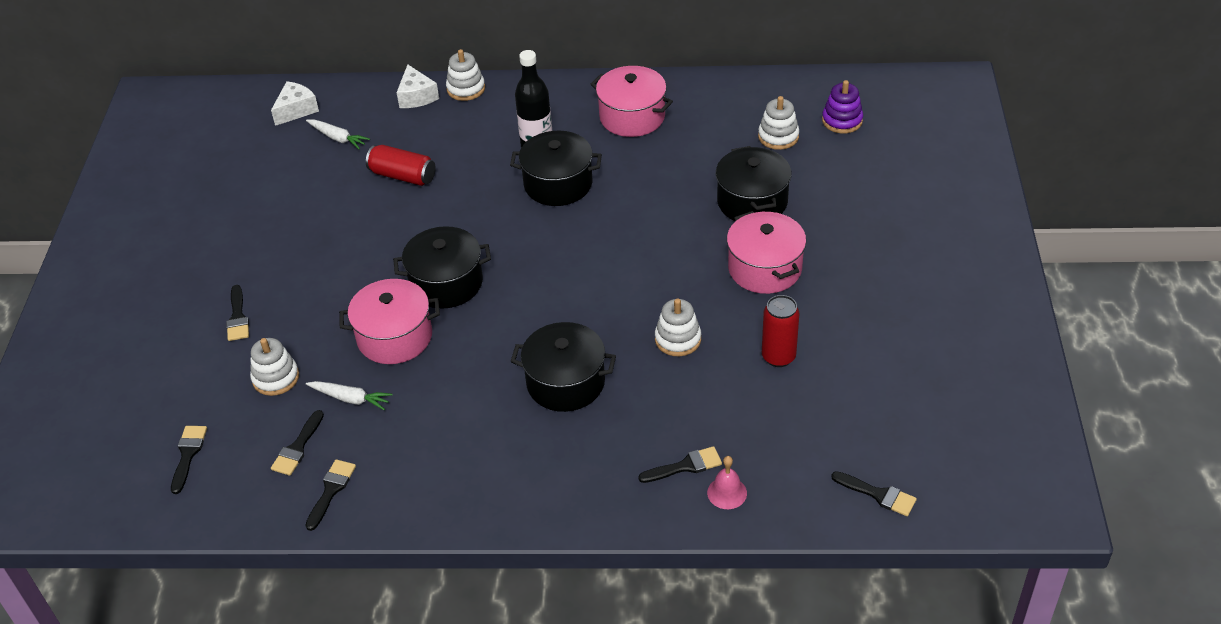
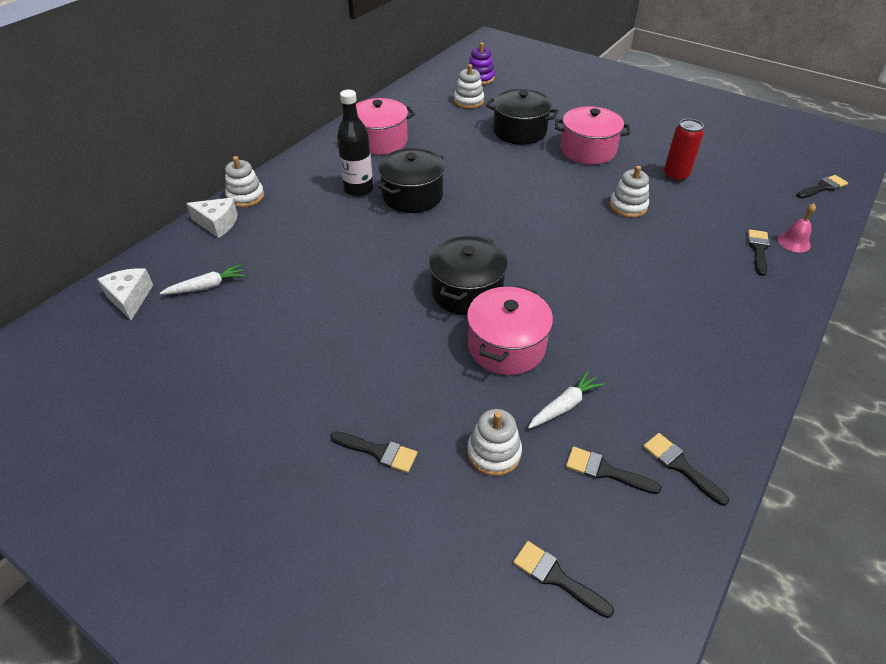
camera: 60 degrees left, 0 degrees up
black brush [271,410,324,476] -> black brush turned 150 degrees clockwise [566,447,662,494]
red can [366,145,436,186] -> none
black pot [511,322,616,412] -> none

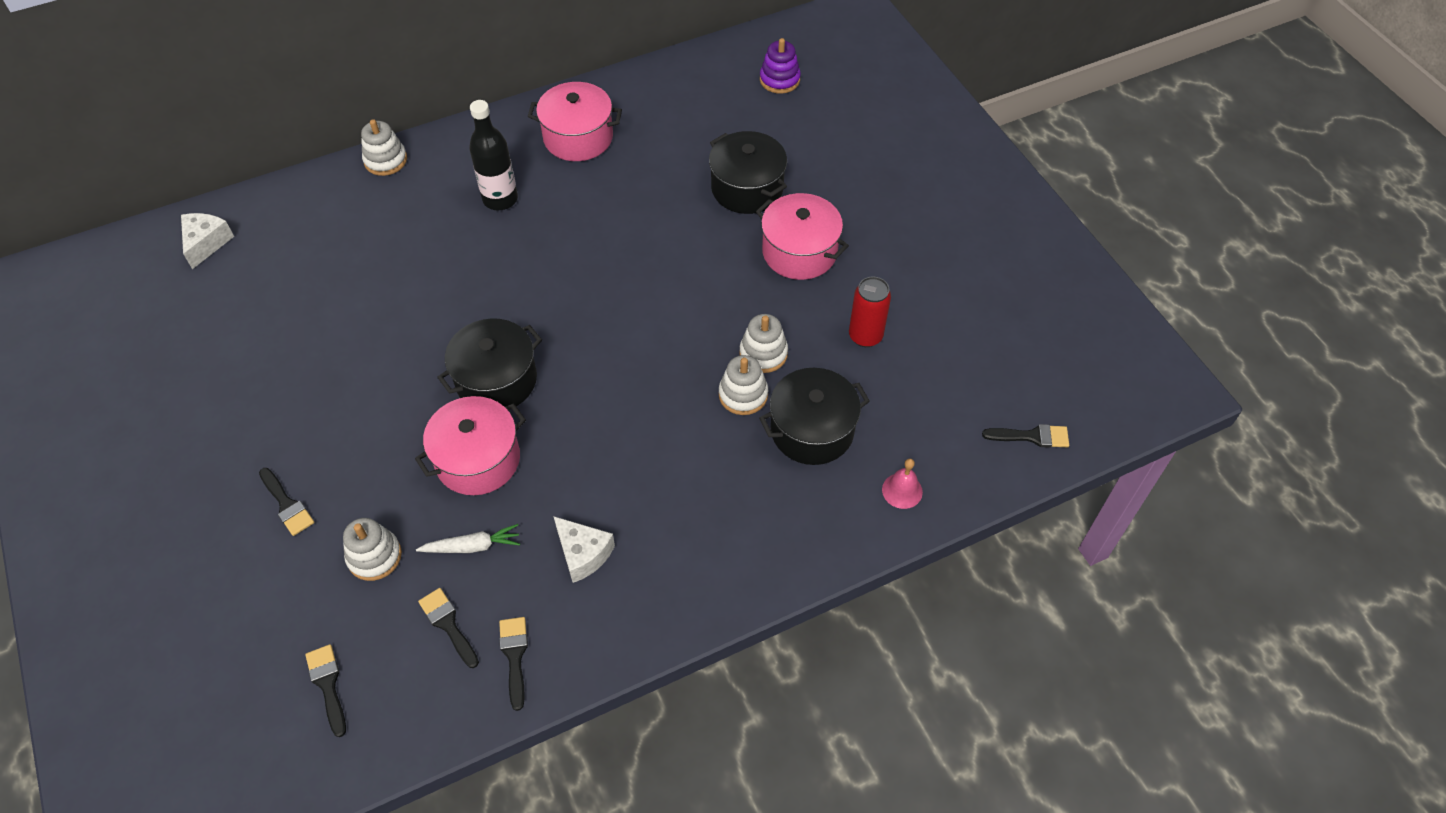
camera: 30 degrees right, 10 degrees up
white carrot [160,264,245,295] -> none
white cheese [186,198,238,238] -> white cheese moved to [553,516,615,583]
black pot [378,148,445,213] -> black pot moved to [759,368,870,465]
white stacking toy [454,64,484,109] -> white stacking toy moved to [719,355,768,415]
black brush [748,229,770,276] -> none

